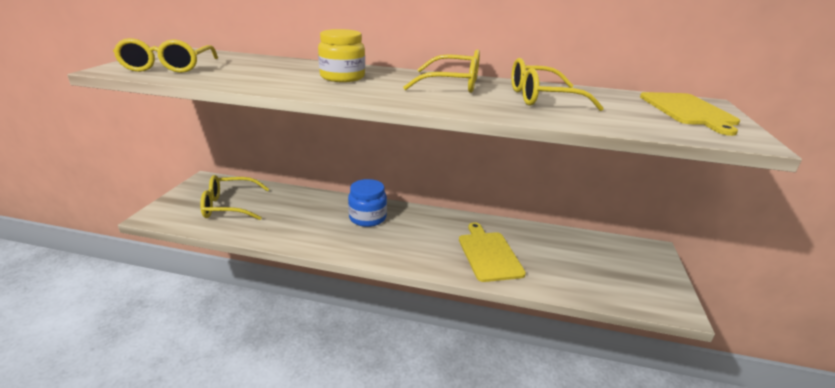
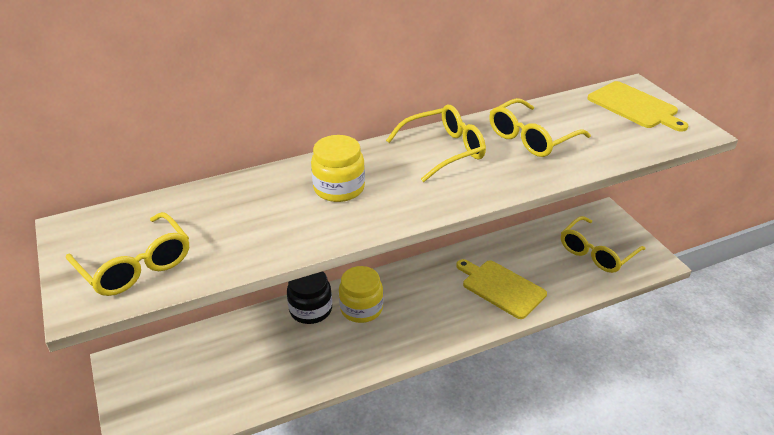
camera: 35 degrees left, 10 degrees up
yellow glasses [200,175,269,220] -> yellow glasses moved to [561,216,646,273]
blue jar [348,179,387,227] -> yellow jar [339,266,383,323]
none -> black jar [287,271,332,324]

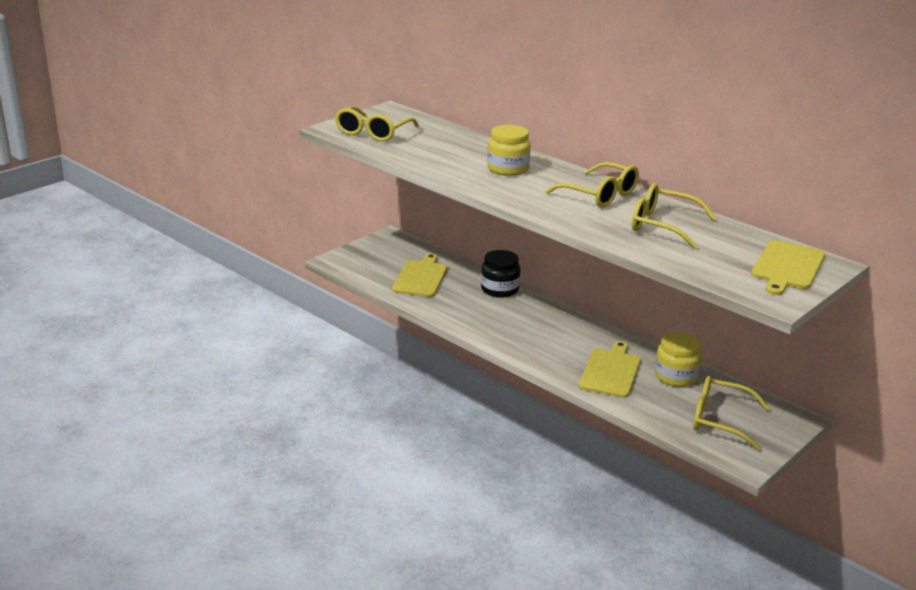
camera: 65 degrees right, 10 degrees down
yellow jar [339,266,383,323] -> yellow jar moved to [655,332,702,387]
none -> yellow cutting board [392,253,447,297]

